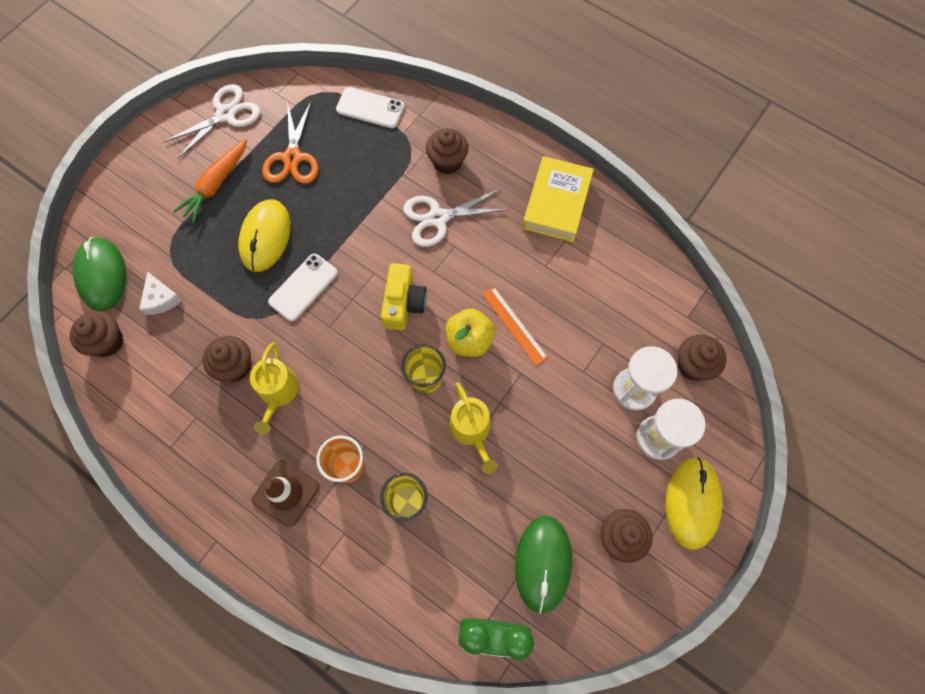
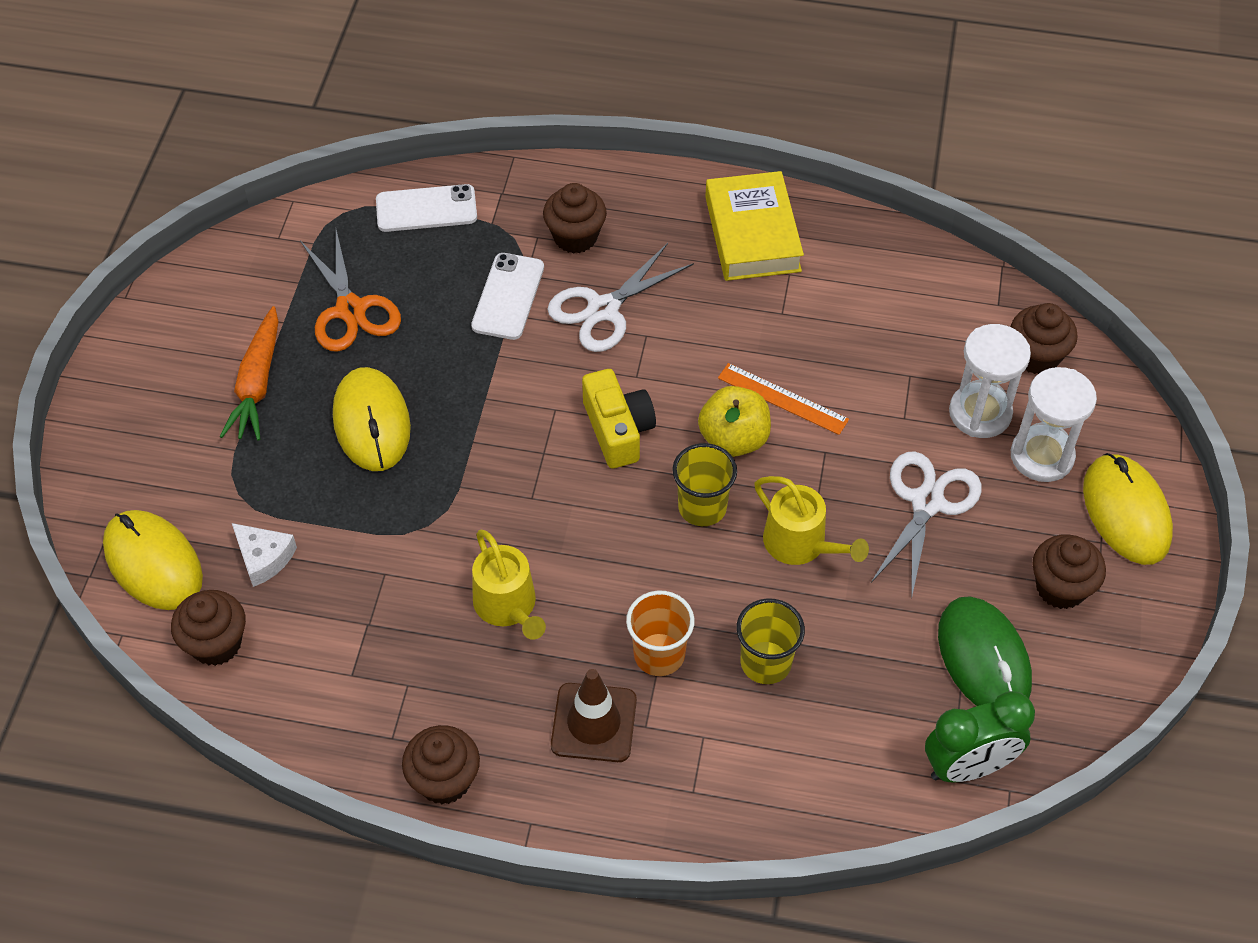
camera: 25 degrees left, 15 degrees down
green mouse [73,237,126,311] -> yellow mouse [103,510,203,610]
white scissors [163,84,260,159] -> white scissors moved to [871,451,982,600]
brown cupcake [203,336,251,382] -> brown cupcake moved to [402,725,480,804]
white phone [268,254,338,321] -> white phone moved to [471,253,544,340]

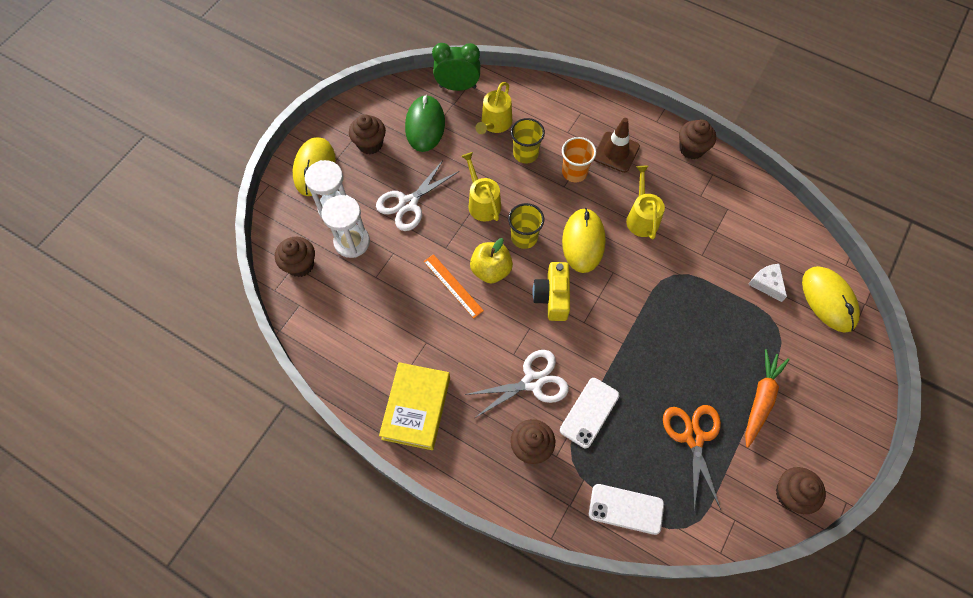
camera: 160 degrees left, 10 degrees up
brown cupcake [171,590,246,666] -> brown cupcake moved to [776,467,826,514]
yellow mouse [333,367,411,471] -> yellow mouse moved to [562,208,606,273]
none -> yellow watering can [475,82,512,134]

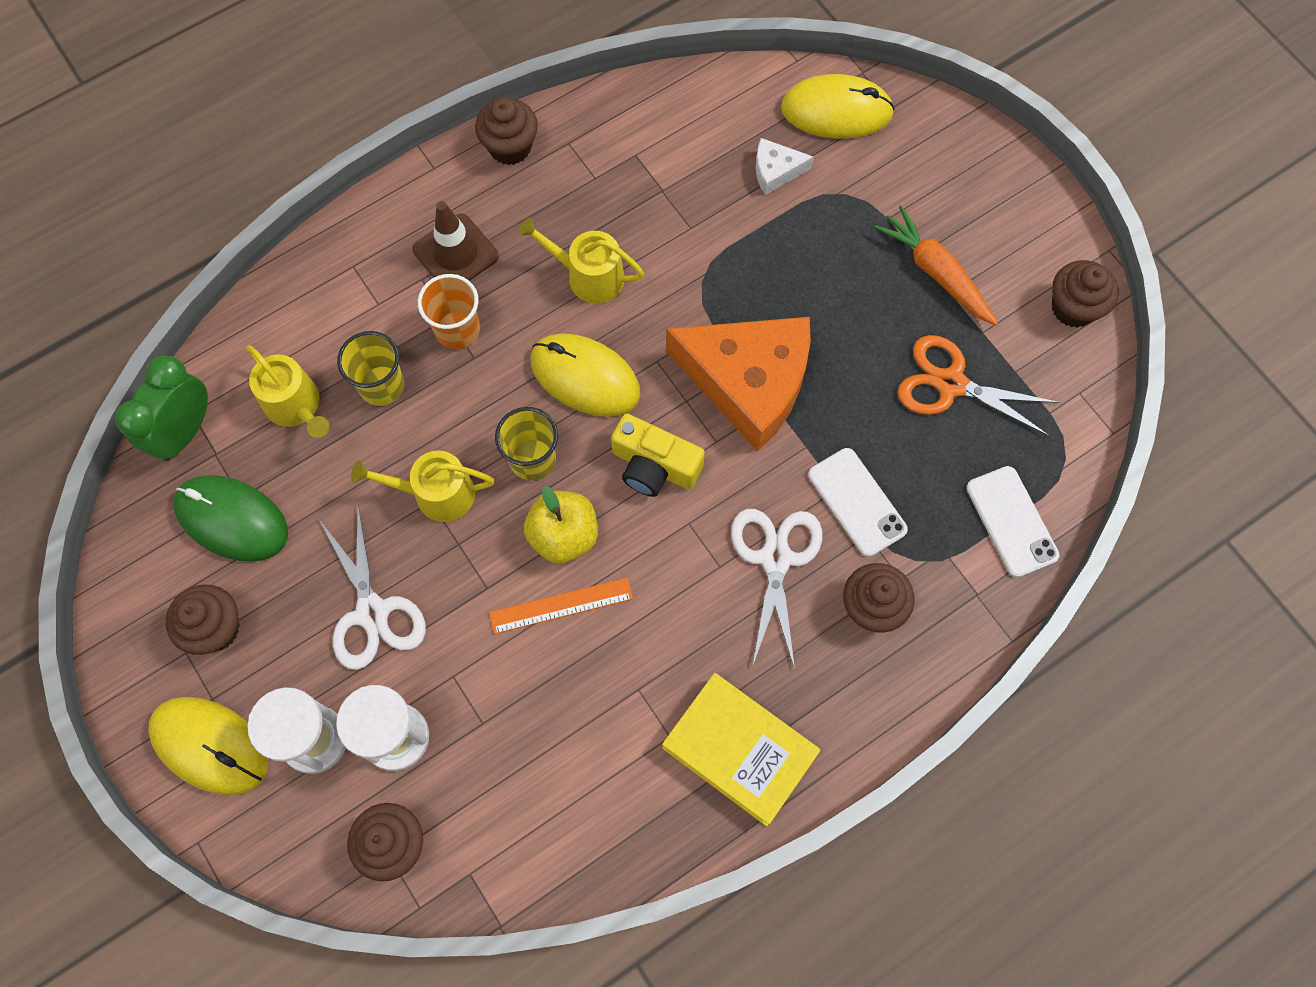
camera: 65 degrees left, 5 degrees up
white phone [589,484,664,535] -> white phone turned 60 degrees counterclockwise [966,466,1059,578]
none -> orange cheese [666,317,811,452]

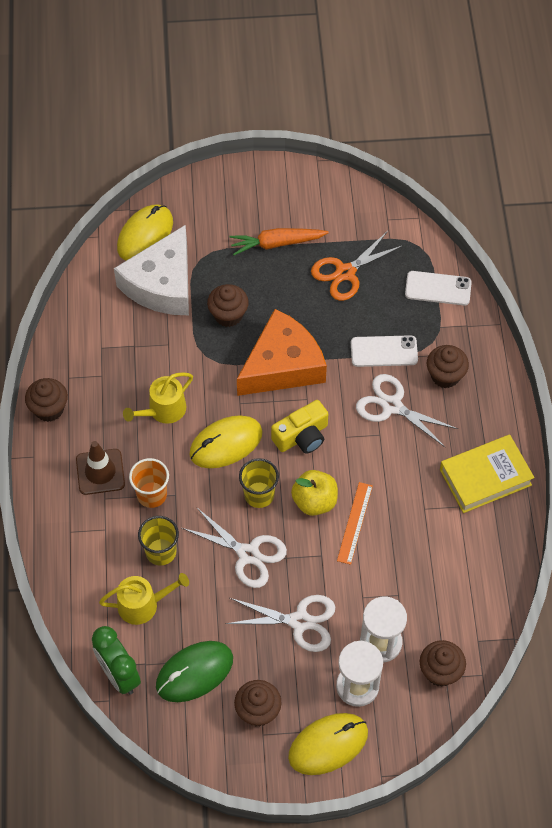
camera: 60 degrees left, 10 degrees down
yellow watering can [351,451,494,522] -> white scissors [182,507,287,588]
white cheese [756,138,814,195] -> white cheese [114,225,189,315], size x2.35
brown cupcake [1052,260,1119,328] -> brown cupcake moved to [207,284,249,327]

